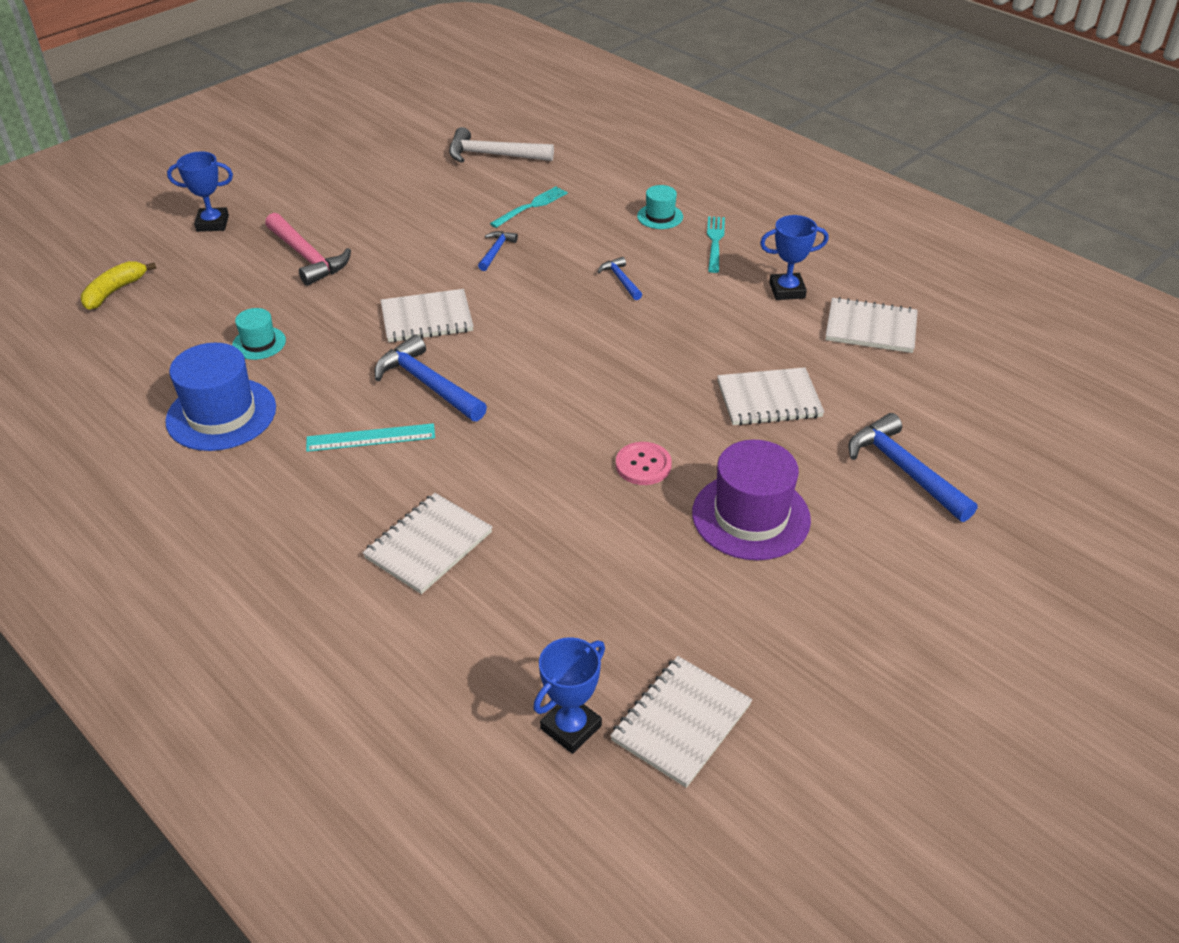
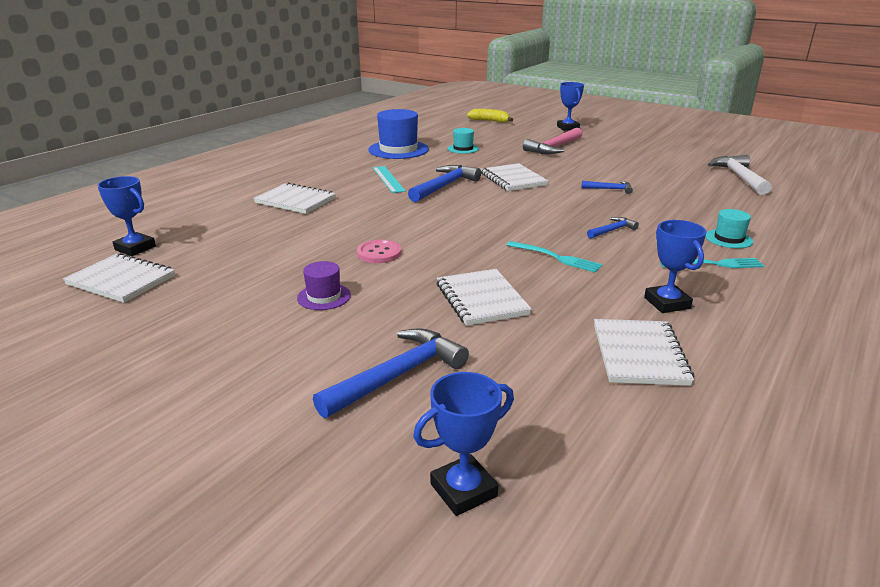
camera: 80 degrees right, 15 degrees down
turquoise fork [490,186,567,228] -> turquoise fork moved to [507,241,602,272]
purple hat [692,440,811,560] -> purple hat [297,261,351,310], size x0.52
none -> blue trophy [413,372,514,516]

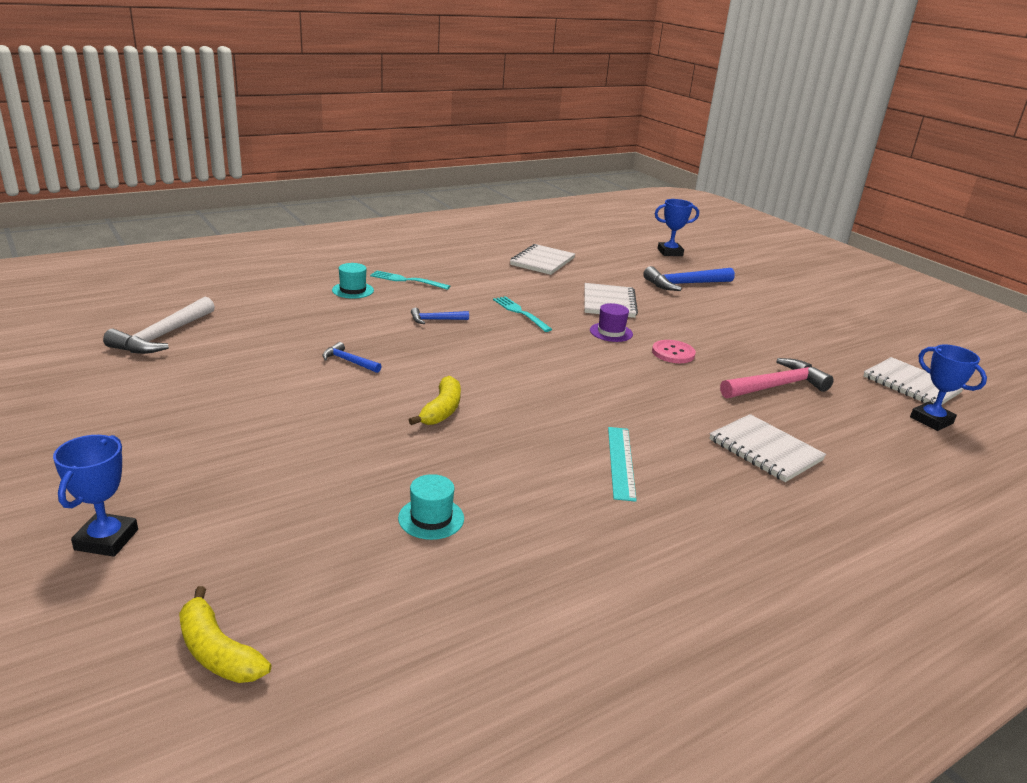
camera: 160 degrees left, 0 degrees up
purple hat [297,261,351,310] -> purple hat moved to [590,303,633,342]
blue hat [368,109,429,159] -> none
blue hammer [408,165,481,202] -> none
white notebook [481,163,549,191] -> yellow banana [409,376,461,425]
pink hammer [523,128,582,154] -> pink hammer moved to [720,358,834,399]
blue trophy [644,220,707,313] -> none

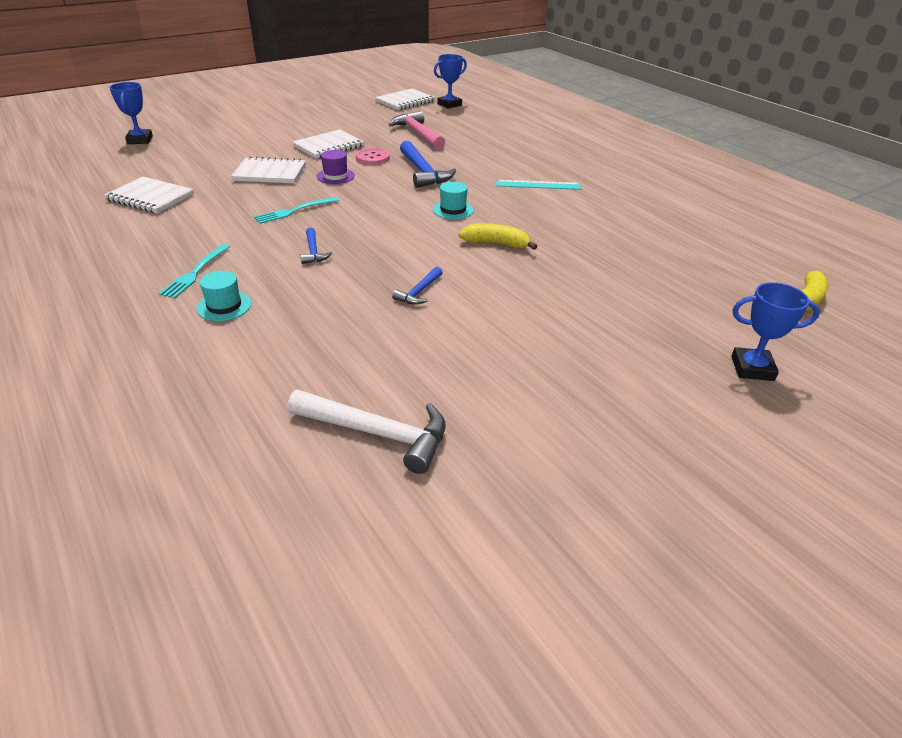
camera: 90 degrees left, 10 degrees up
turquoise hat [398,474,464,540] -> turquoise hat moved to [433,182,474,219]
blue hammer [643,266,735,291] -> blue hammer moved to [400,141,456,188]
white notebook [709,414,826,482] -> white notebook moved to [292,130,364,159]

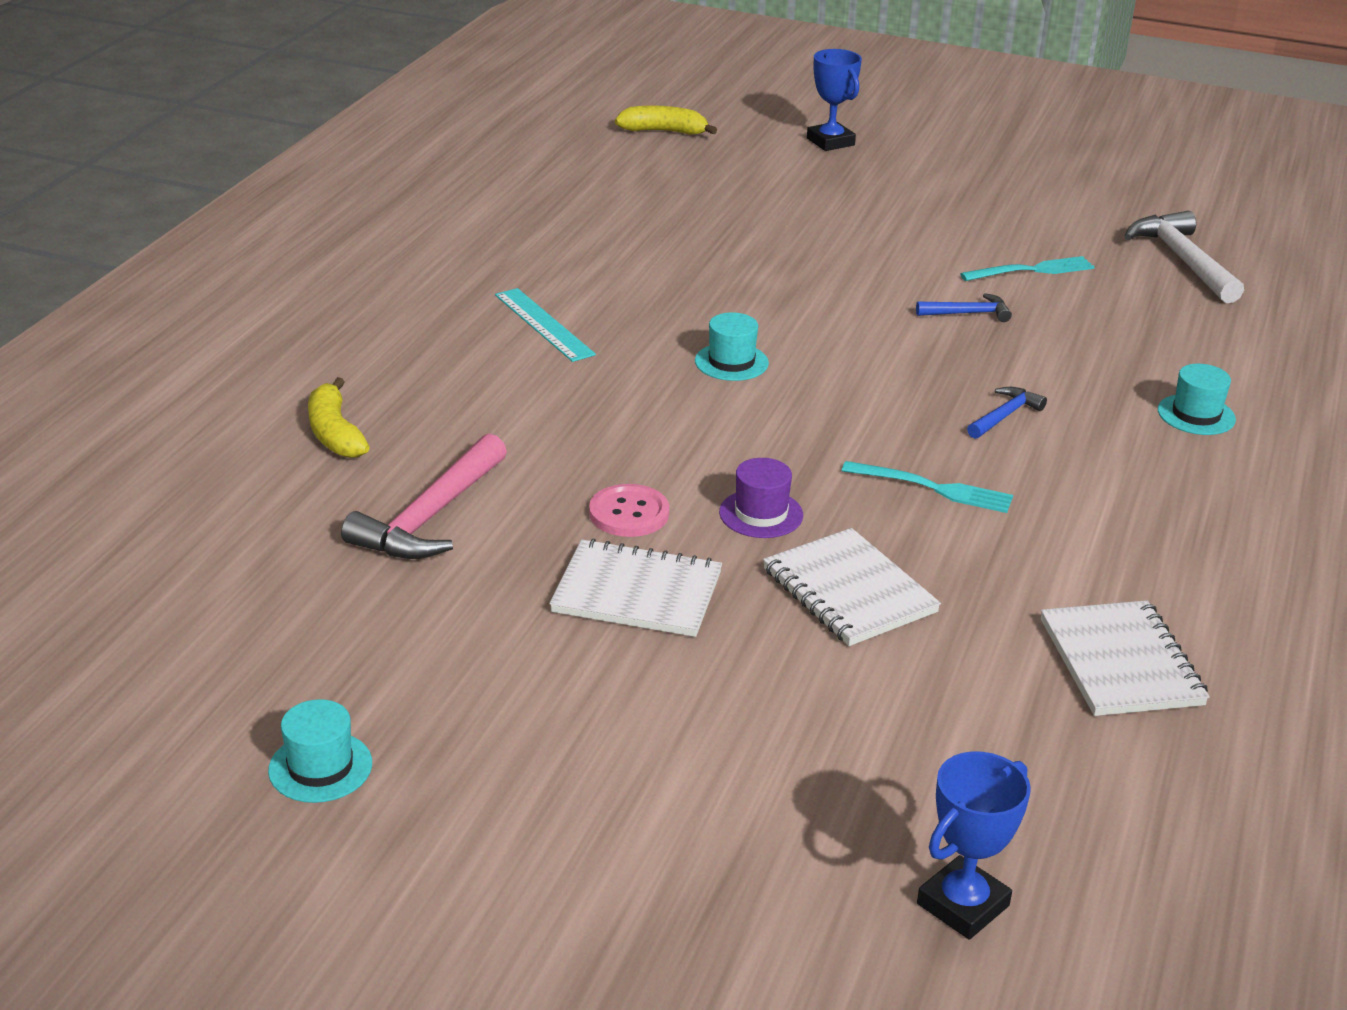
camera: 125 degrees left, 5 degrees down
turquoise fork [159,244,231,298] -> turquoise fork moved to [960,256,1094,281]
white notebook [375,88,436,110] -> none
blue hammer [400,141,456,188] -> none
blue trophy [434,54,467,109] -> none
yellow banana [459,223,537,250] -> yellow banana moved to [308,377,370,458]
none -> turquoise hat [268,699,372,803]

